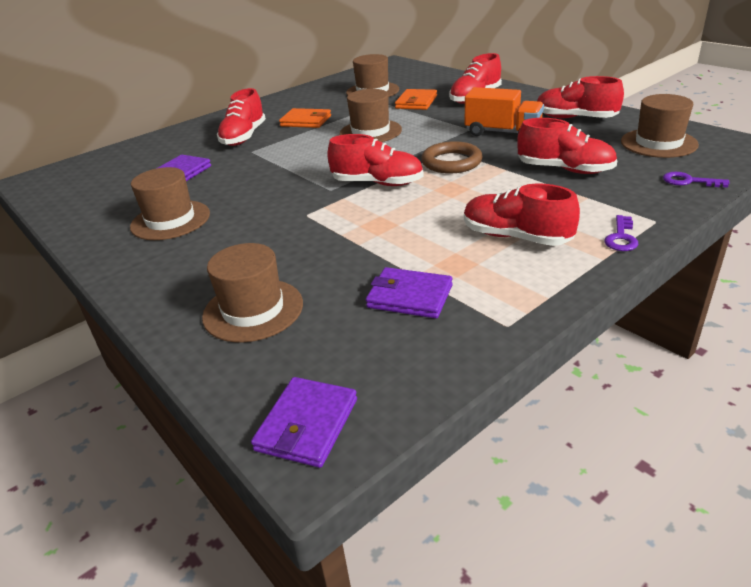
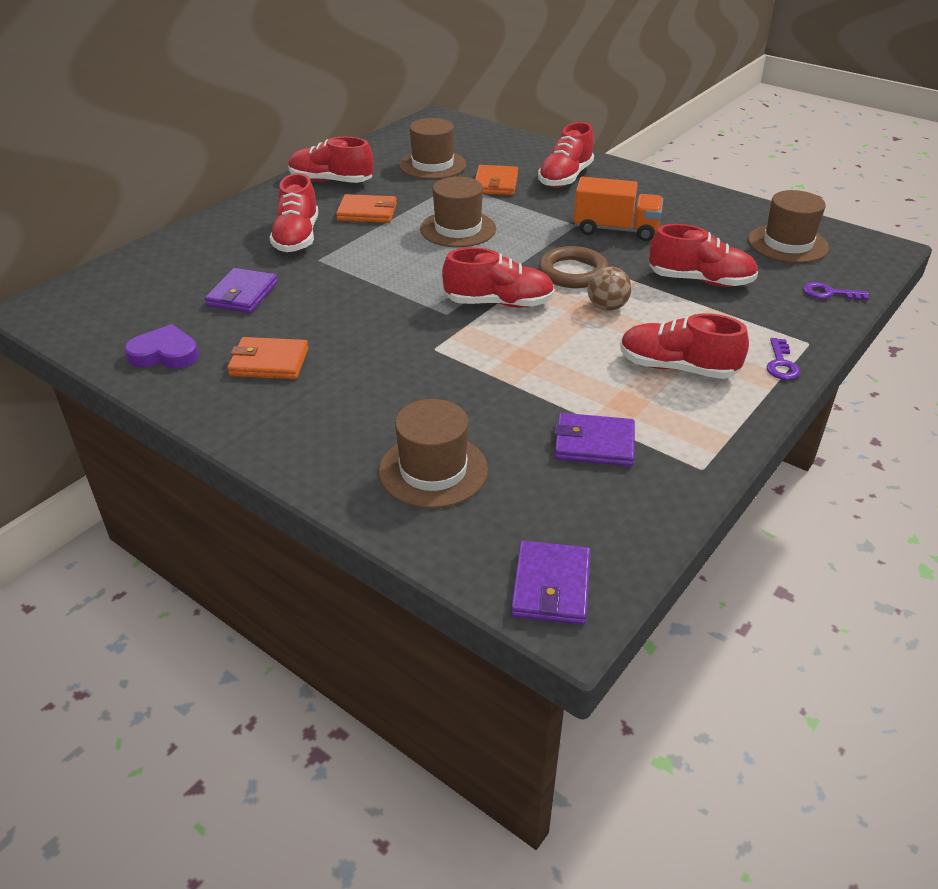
camera: 15 degrees left, 5 degrees up
brown hat [130,167,210,240] -> orange wallet [227,337,309,379]
red shoe [537,76,624,118] -> red shoe moved to [288,137,373,183]
none -> purple heart [124,324,199,369]
none -> brown ball [588,267,632,311]

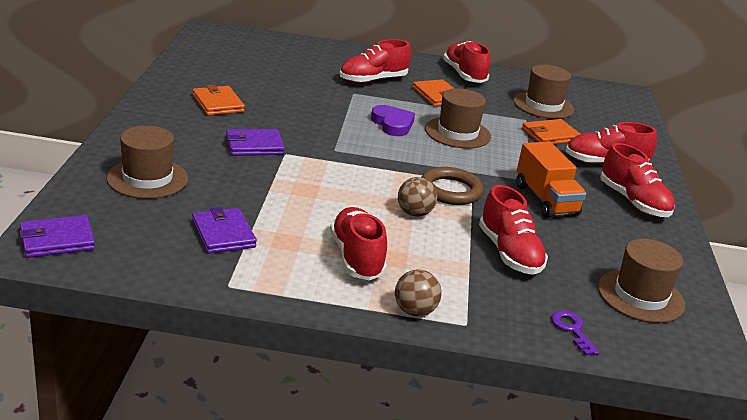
camera: 55 degrees right, 10 degrees down
purple heart [124,324,199,369] -> purple heart moved to [371,105,415,136]
purple wallet [205,268,278,313] -> purple wallet moved to [226,129,285,156]
red shoe [442,247,555,308] -> red shoe moved to [600,143,675,217]
purple key [767,338,800,380] -> brown ball [395,269,441,316]

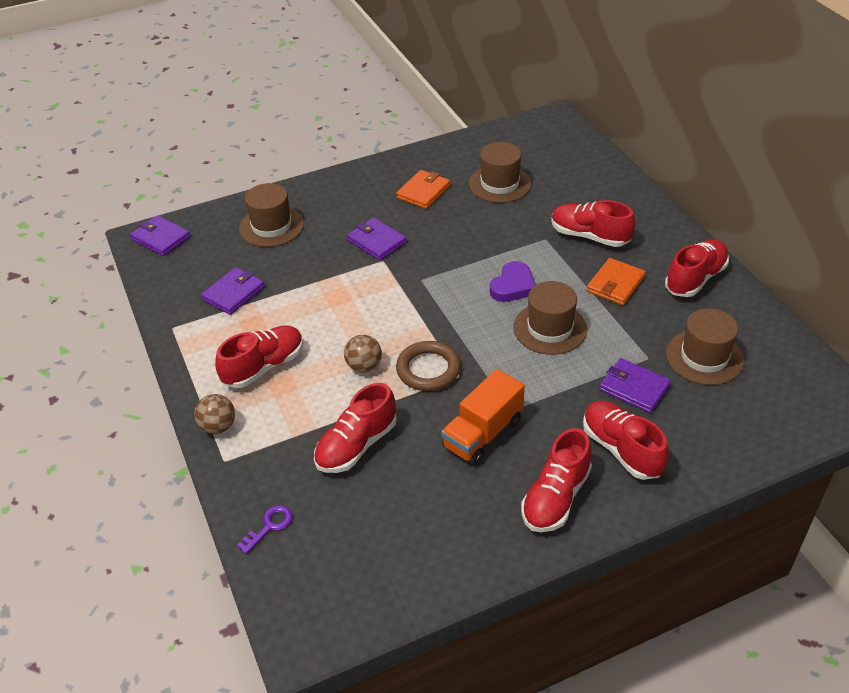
camera: 65 degrees right, 15 degrees up
orange wallet [522,119,580,144] -> purple wallet [599,358,671,413]
brown hat [598,239,685,323] -> brown hat moved to [469,142,531,203]

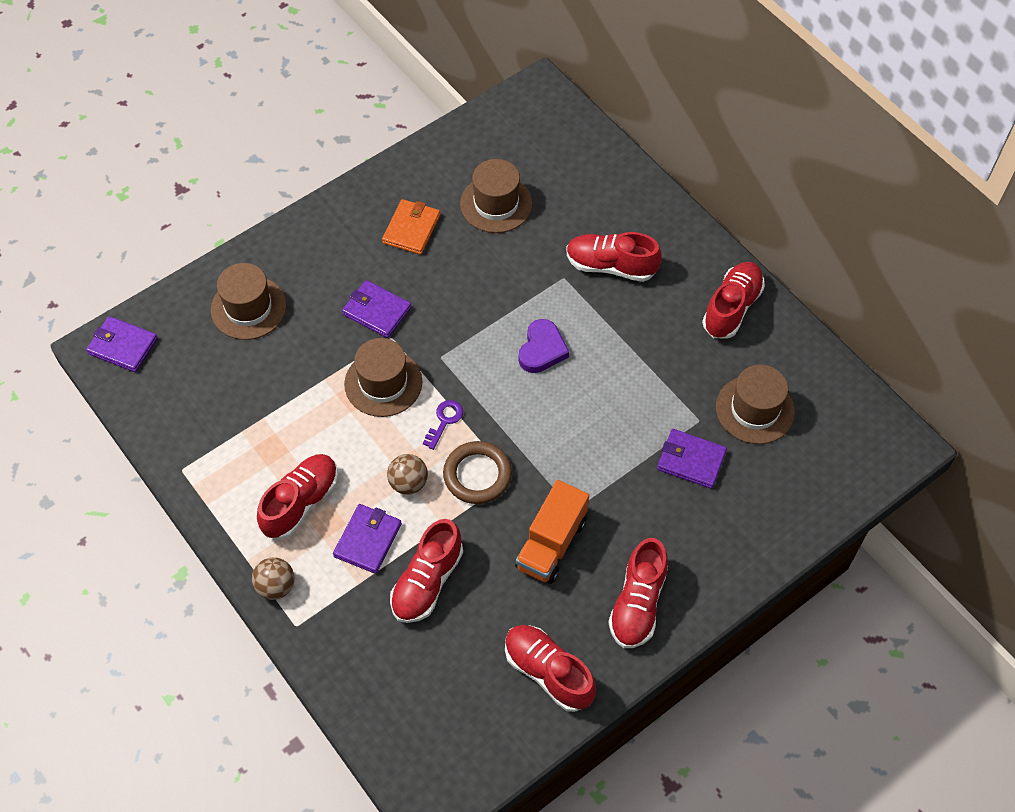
camera: 15 degrees left, 15 degrees up
purple wallet [201,267,265,315] -> purple wallet moved to [333,504,402,574]
purple key [237,505,293,554] -> purple key moved to [423,400,463,450]
brown hat [513,281,587,355] -> brown hat moved to [344,338,422,417]
red shoe [583,401,669,480] -> red shoe moved to [505,625,596,712]
orange wallet [587,258,646,305] -> none

